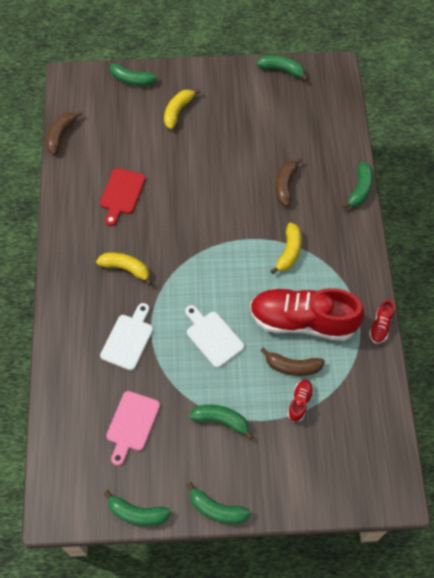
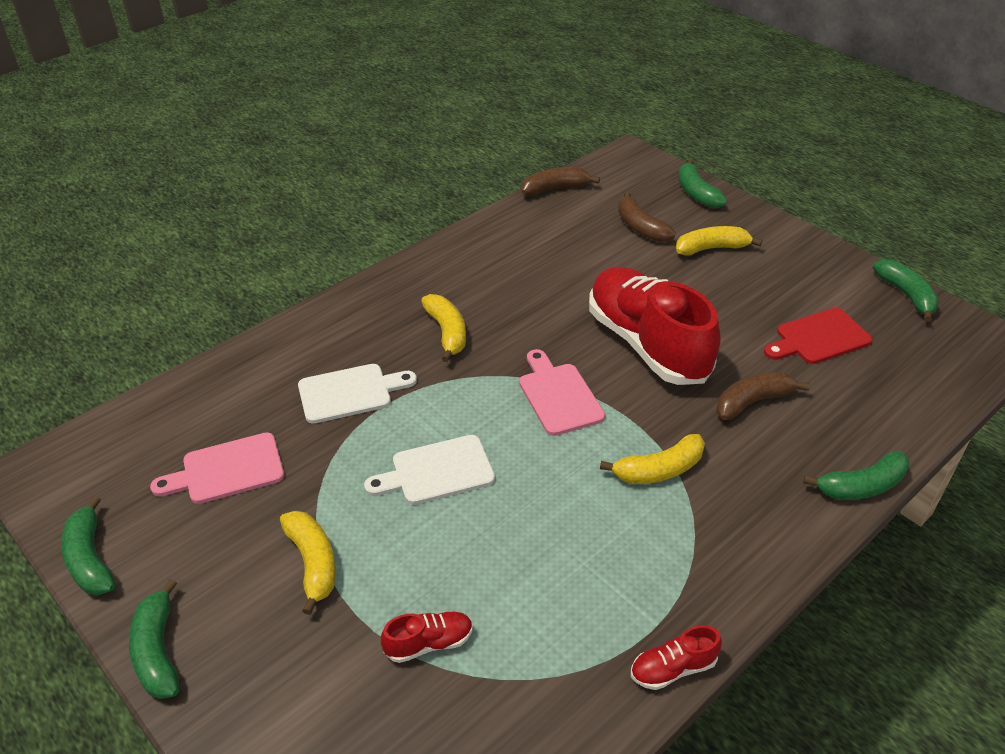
camera: 50 degrees right, 20 degrees down
red cutting board [100,168,146,226] -> red cutting board moved to [764,308,872,364]
white cutting board [185,305,244,368] -> white cutting board turned 120 degrees counterclockwise [364,435,495,505]
green banana [189,405,253,440] -> yellow banana [280,511,336,615]
red shoe [250,288,364,341] -> red shoe moved to [589,266,720,385]
brown banana [260,347,325,376] -> brown banana moved to [618,192,676,242]
none -> pink cutting board [519,349,605,436]

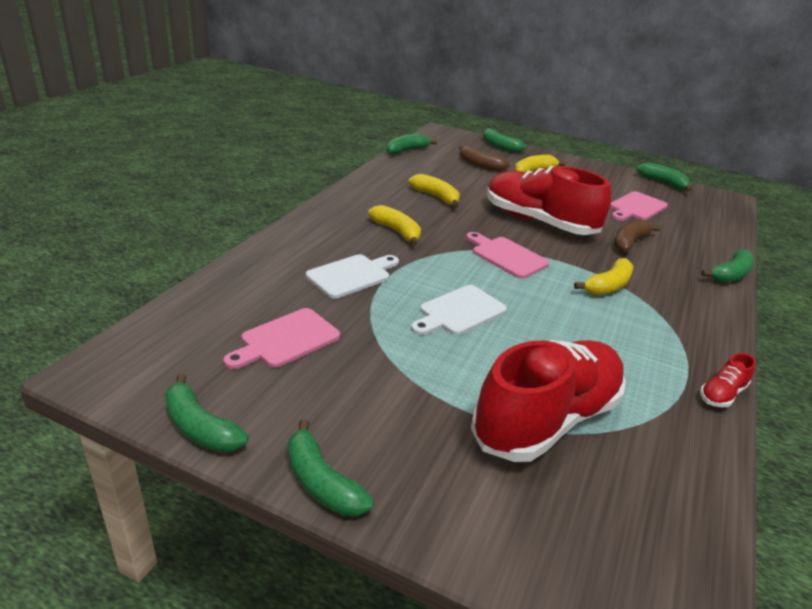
camera: 25 degrees left, 10 degrees down
yellow banana [280,511,336,615] -> yellow banana moved to [408,174,460,207]
red shoe [381,612,473,663] -> red shoe [471,340,626,462], size x2.49
brown banana [521,167,600,196] -> green banana [387,134,437,155]
red cutting board [764,308,872,364] -> pink cutting board [610,191,668,221]

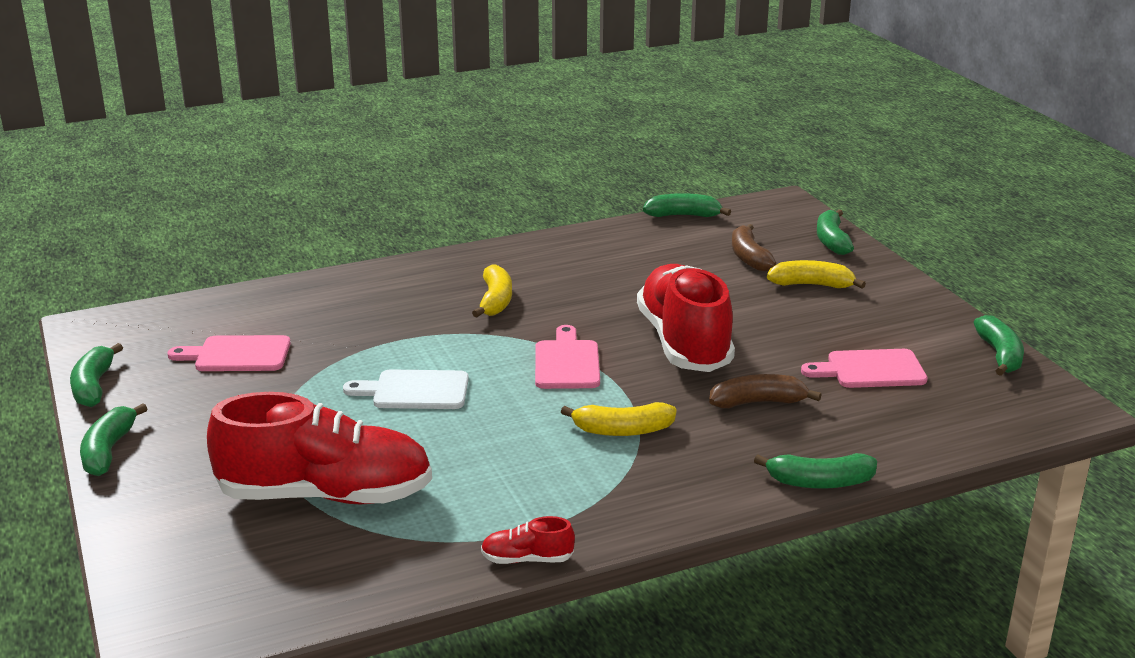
camera: 45 degrees right, 5 degrees down
white cutting board [306,254,399,299] -> none
yellow banana [408,174,460,207] -> none

